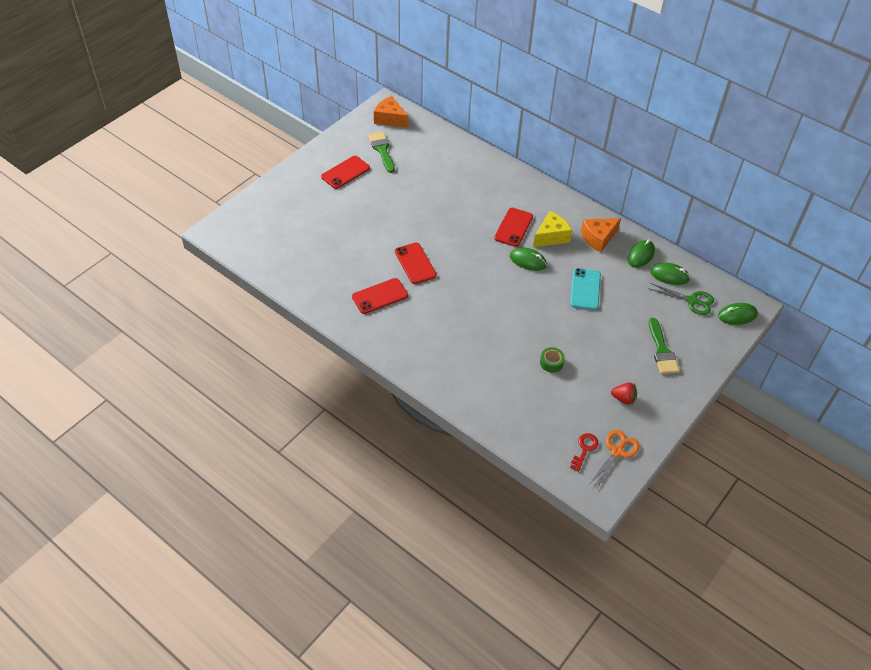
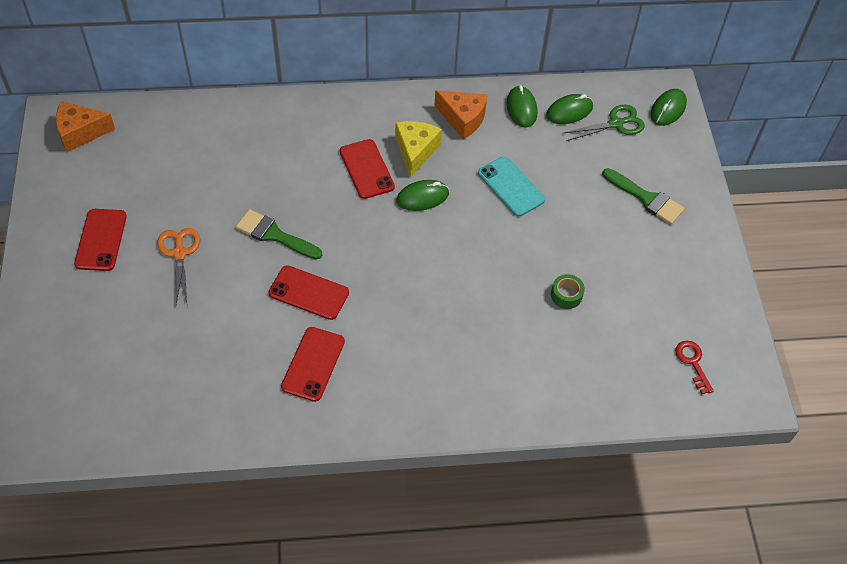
camera: 45 degrees left, 5 degrees up
green brush [368,132,395,173] -> green brush moved to [236,209,322,260]
orange cheese [581,218,621,253] -> orange cheese turned 75 degrees counterclockwise [435,90,487,140]
orange scissors [589,430,640,490] -> orange scissors moved to [157,228,200,304]
red strawberry [611,383,637,405] -> none

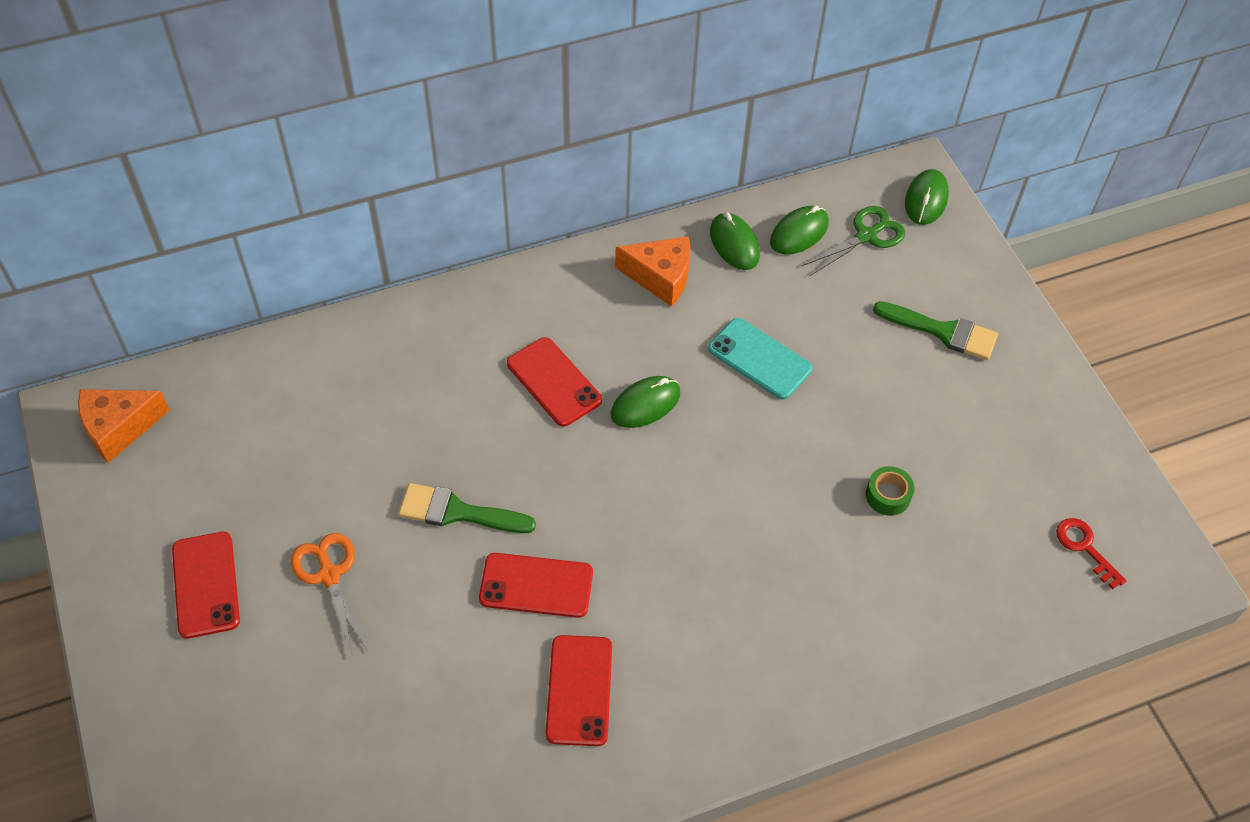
camera: 15 degrees left, 0 degrees up
yellow cheese [395,121,442,178] -> none

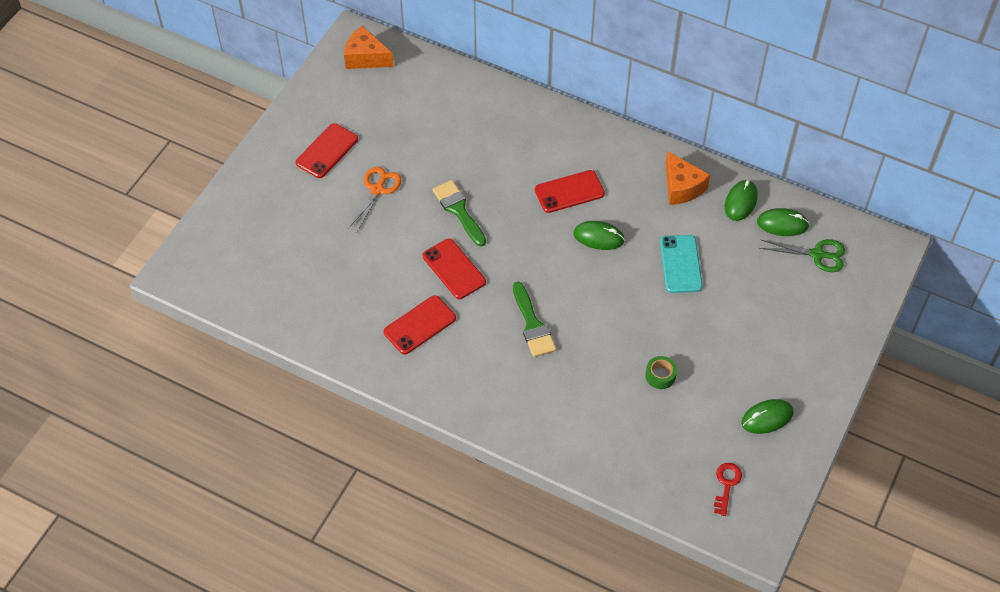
camera: 50 degrees right, 0 degrees up
red phone [507,337,602,427] -> red phone turned 60 degrees clockwise [535,170,605,213]
green brush [873,301,998,360] -> green brush moved to [513,282,556,357]
green mouse [905,169,949,225] -> green mouse moved to [741,399,794,434]

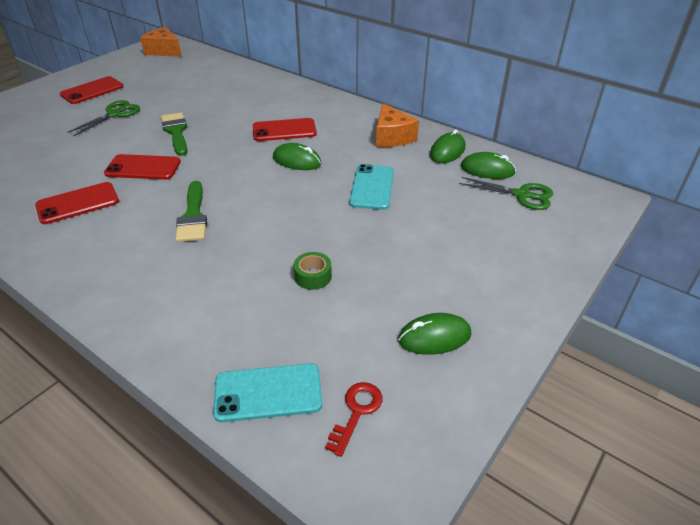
camera: 10 degrees right, 15 degrees down
orange scissors [348,167,401,232] -> green scissors [67,100,140,137]
red phone [423,239,486,299] -> red phone turned 60 degrees counterclockwise [104,154,181,180]
none -> turquoise phone [213,363,322,423]

